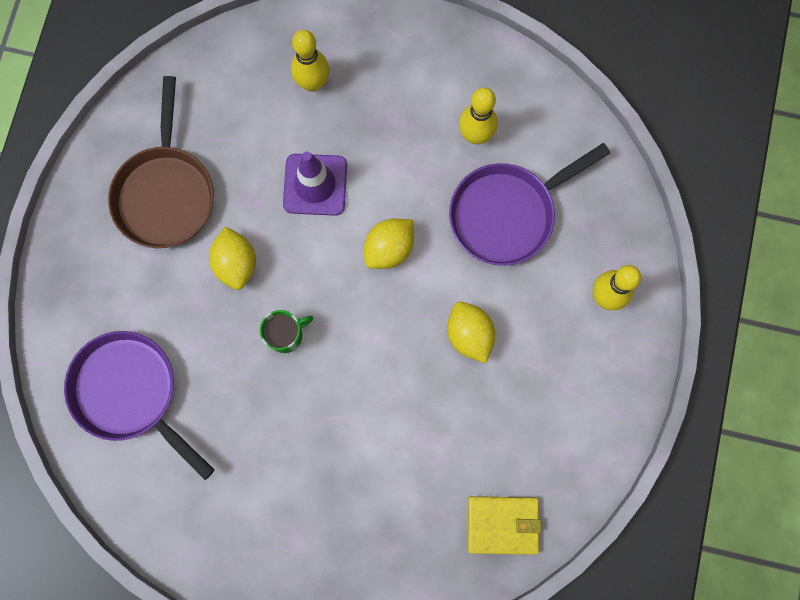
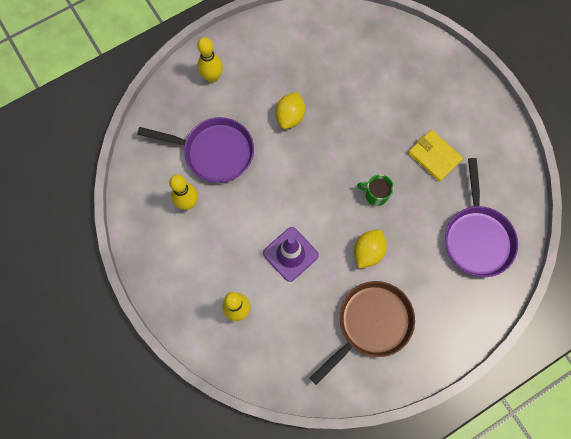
camera: 135 degrees left, 5 degrees down
yellow lemon [364,219,414,269] -> none
yellow wallet [468,496,541,555] -> yellow wallet moved to [408,130,463,182]

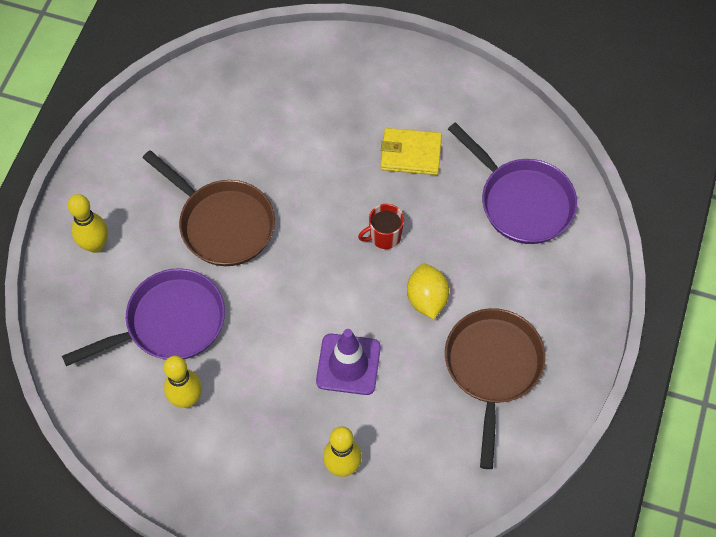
camera: 40 degrees left, 10 degrees down
yellow lemon [275,92,305,129] -> brown pan [143,150,275,266]
green mug [357,174,394,206] -> red mug [358,204,404,249]

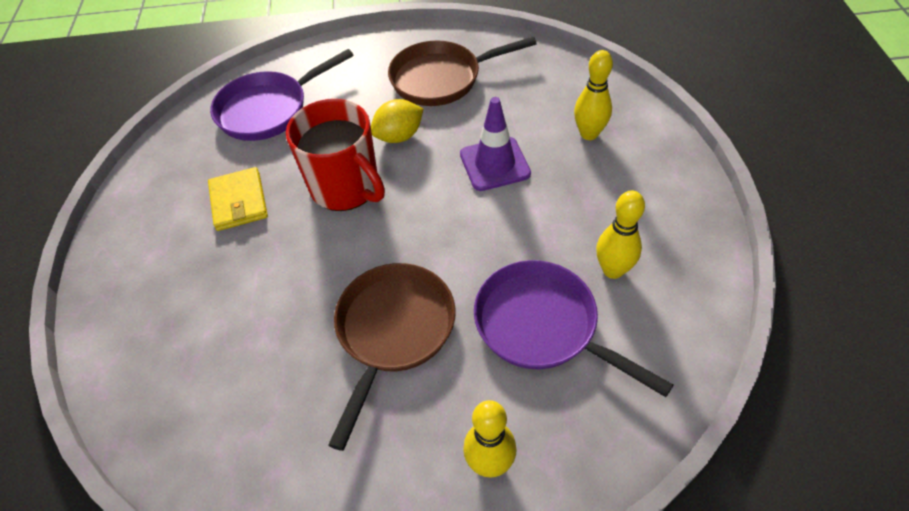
camera: 110 degrees left, 10 degrees down
red mug [358,204,404,249] -> red mug [286,99,385,211], size x2.07
purple pan [448,122,577,244] -> purple pan turned 150 degrees counterclockwise [210,49,353,141]

